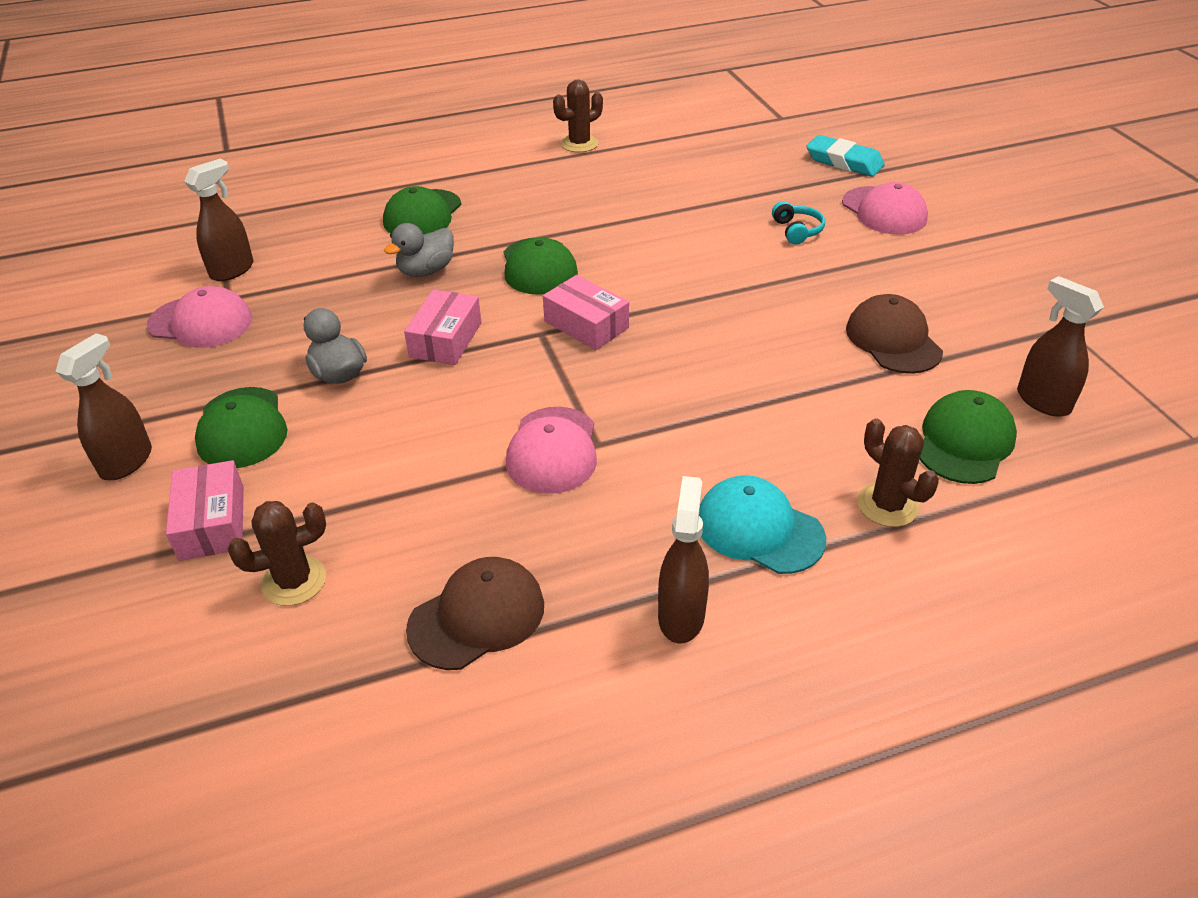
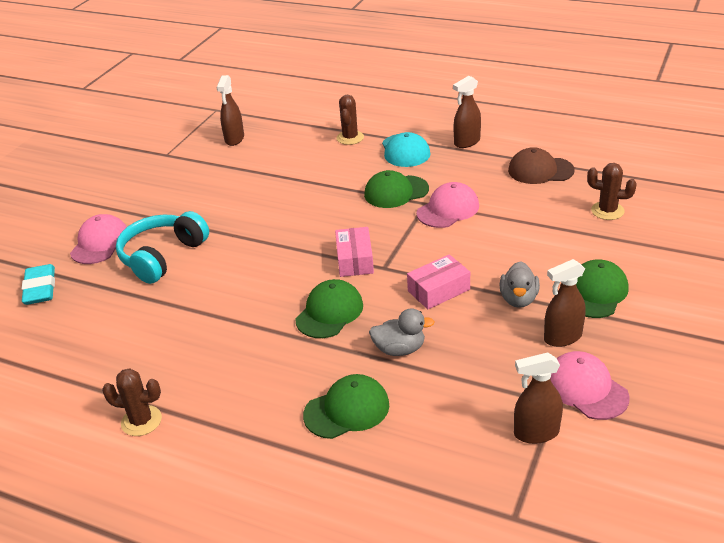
camera: 135 degrees left, 5 degrees down
brown spray bottle [56,333,152,480] -> brown spray bottle moved to [544,259,586,347]
pink box [166,460,244,561] -> none
turquoise headphones [772,201,825,245] -> turquoise headphones [116,211,209,284], size x2.16
brown cap [846,294,943,374] -> none
green cap [920,390,1017,484] -> green cap moved to [364,170,429,208]

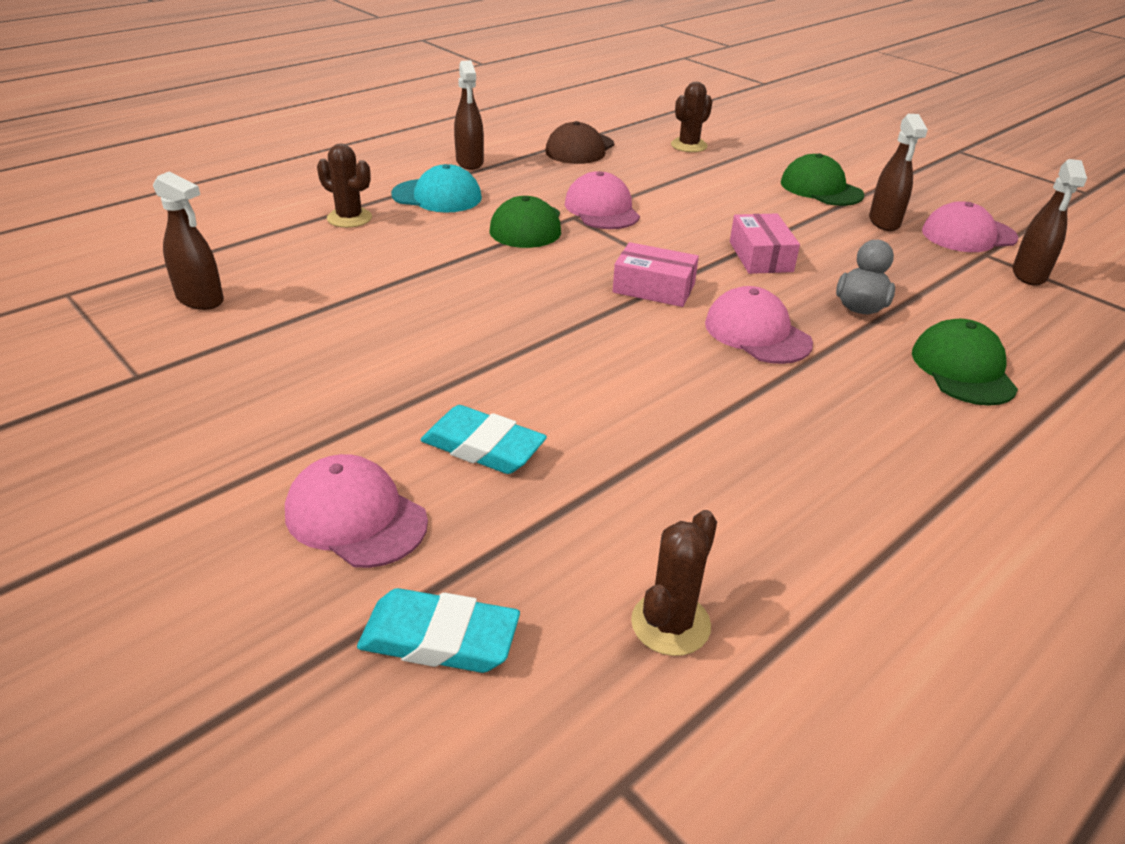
camera: 70 degrees left, 0 degrees up
brown cactus [102,368,162,436] -> brown cactus moved to [631,510,717,656]
turquoise headphones [116,211,209,284] -> turquoise eraser [421,405,547,474]
green cap [295,279,363,338] -> pink cap [705,286,813,364]
grey duck [500,261,540,308] -> none

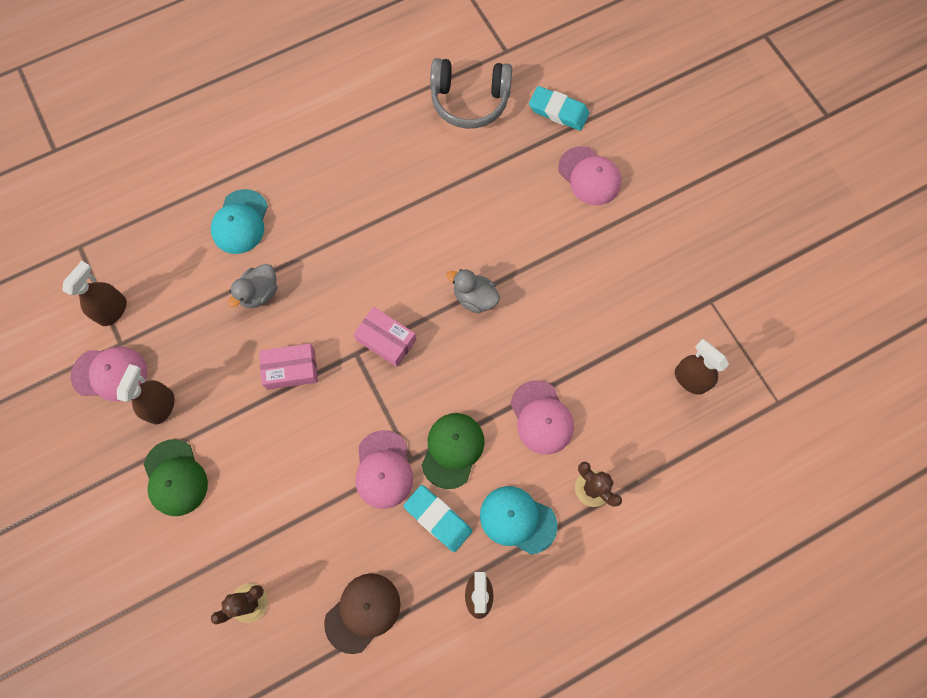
camera: 165 degrees left, 35 degrees up
turquoise eraser [421,405,547,474] -> turquoise eraser moved to [403,485,472,552]
brown cactus [631,510,717,656] -> grey headphones [430,58,512,129]
pink cap [705,286,813,364] -> pink cap moved to [511,380,574,454]
pink box [730,213,800,274] -> pink box turned 75 degrees clockwise [259,343,318,390]
green cap [912,319,1018,406] -> turquoise cap [211,189,268,254]
none -> grey duck [447,269,500,313]

